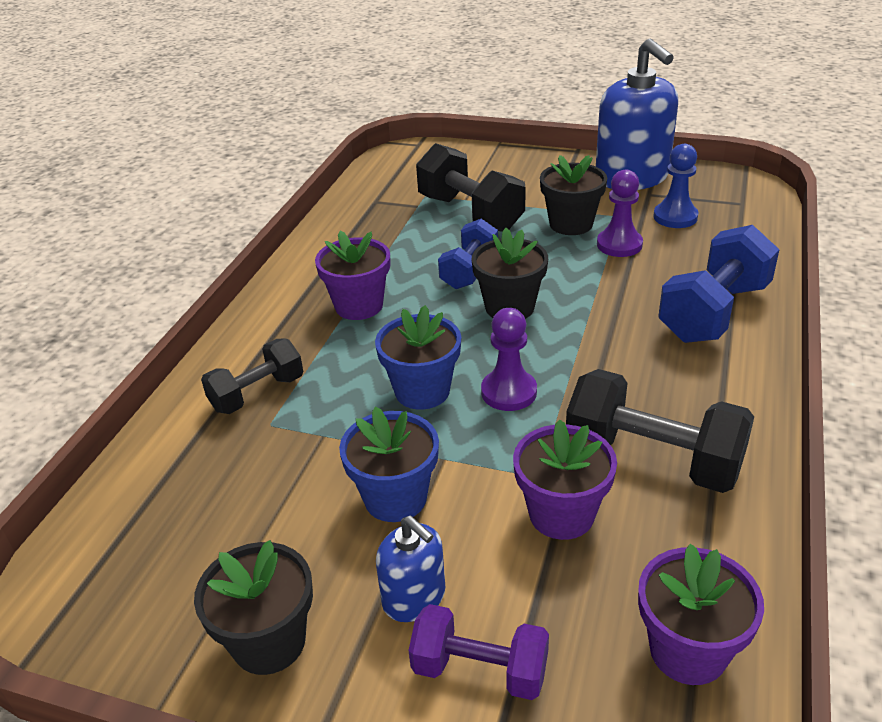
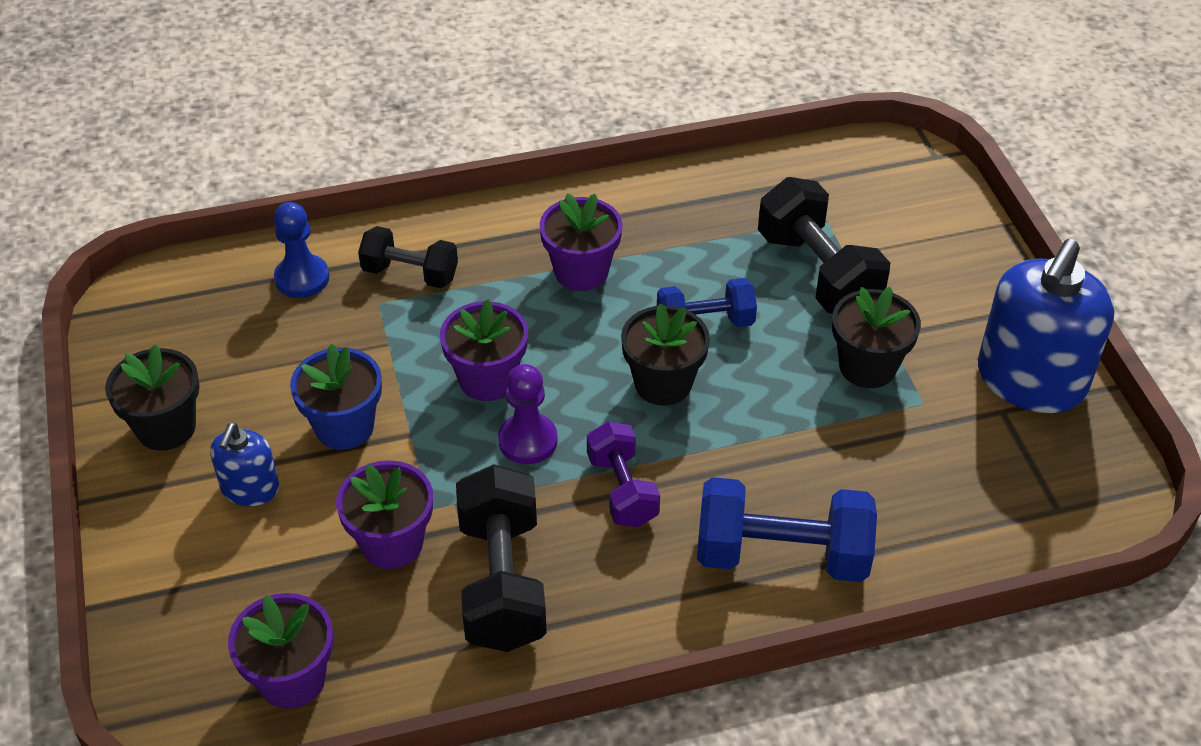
camera: 55 degrees right, 10 degrees up
blue flower pot [375,305,461,410] -> purple flower pot [440,299,528,401]
purple dumbbell [409,604,549,700] -> purple dumbbell moved to [587,421,660,527]
black dumbbell [416,143,526,232] -> black dumbbell turned 45 degrees counterclockwise [758,177,890,314]
purple pawn [597,170,643,257] -> none
blue pawn [653,144,699,228] -> blue pawn moved to [274,202,330,298]

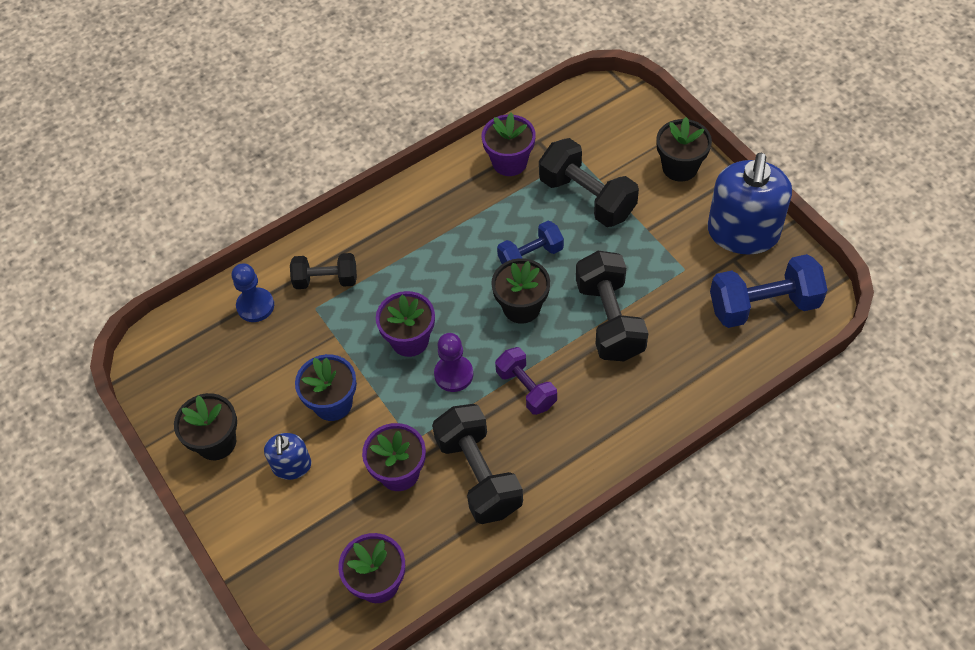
camera: 15 degrees left, 10 degrees up
purple flower pot [539,193,623,291] -> purple flower pot moved to [481,113,536,176]
blue dumbbell [697,477,877,582] -> blue dumbbell moved to [710,254,828,328]
black flower pot [832,287,921,388] -> black flower pot moved to [656,117,712,182]
none -> black dumbbell [576,251,648,361]

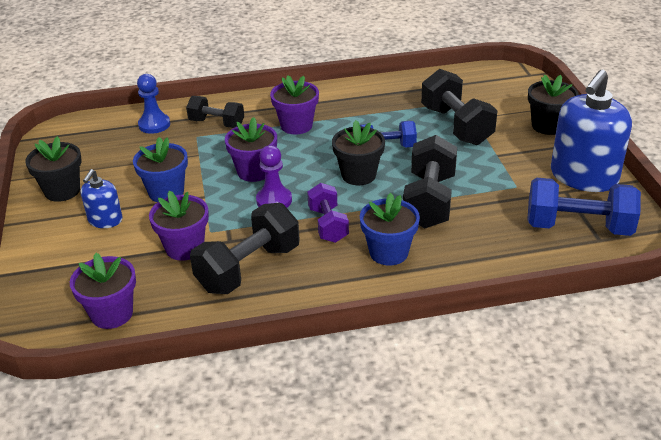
camera: 20 degrees right, 20 degrees down
black dumbbell [432,404,523,524] -> black dumbbell turned 45 degrees clockwise [190,203,300,294]
purple flower pot [481,113,536,176] -> purple flower pot moved to [270,75,319,134]
none -> blue flower pot [360,193,420,266]

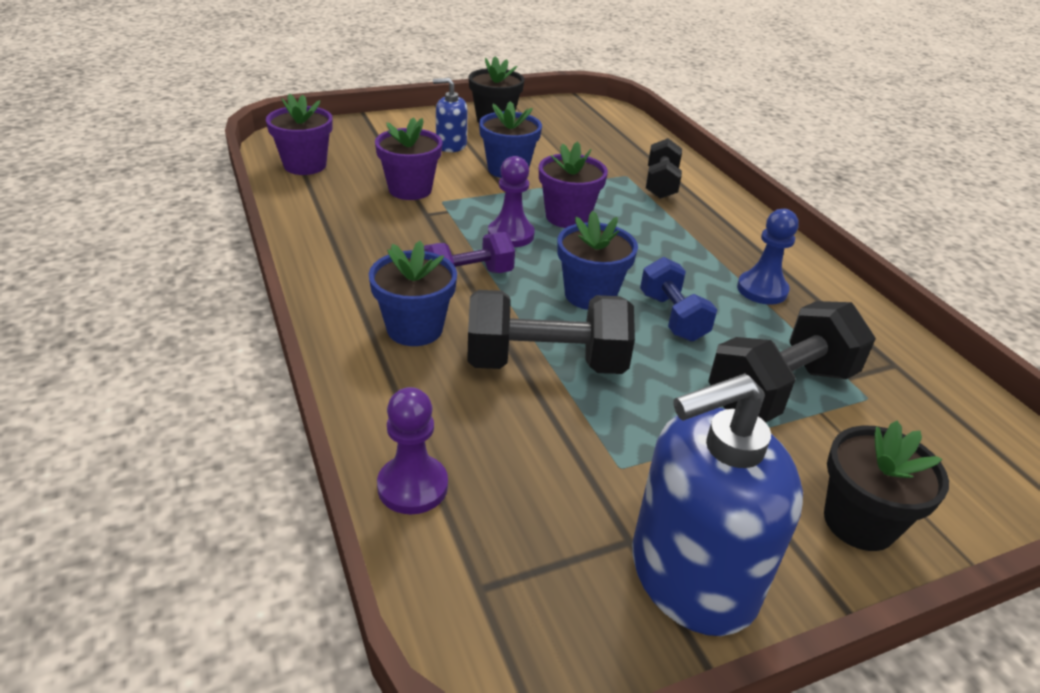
camera: 75 degrees right, 0 degrees up
blue pawn [137,74,170,134] -> blue pawn moved to [737,209,799,305]
black dumbbell [190,203,300,294] -> none
purple flower pot [270,75,319,134] -> none
black flower pot [332,120,385,185] -> blue flower pot [558,211,638,310]
blue dumbbell [527,178,641,236] -> none
blue soap dispenser [551,70,632,192] -> blue soap dispenser turned 45 degrees counterclockwise [632,373,803,636]
none -> purple pawn [377,387,448,514]

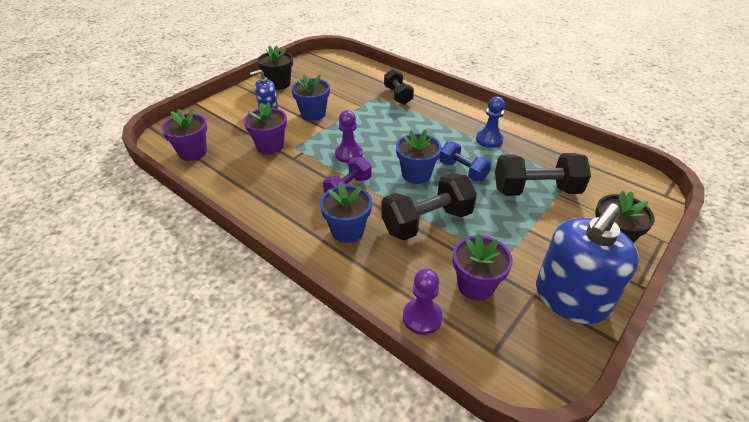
camera: 25 degrees left, 5 degrees up
purple flower pot [539,141,608,228] -> purple flower pot moved to [453,234,513,300]
black dumbbell [708,301,876,422] -> black dumbbell turned 60 degrees clockwise [495,153,591,196]

